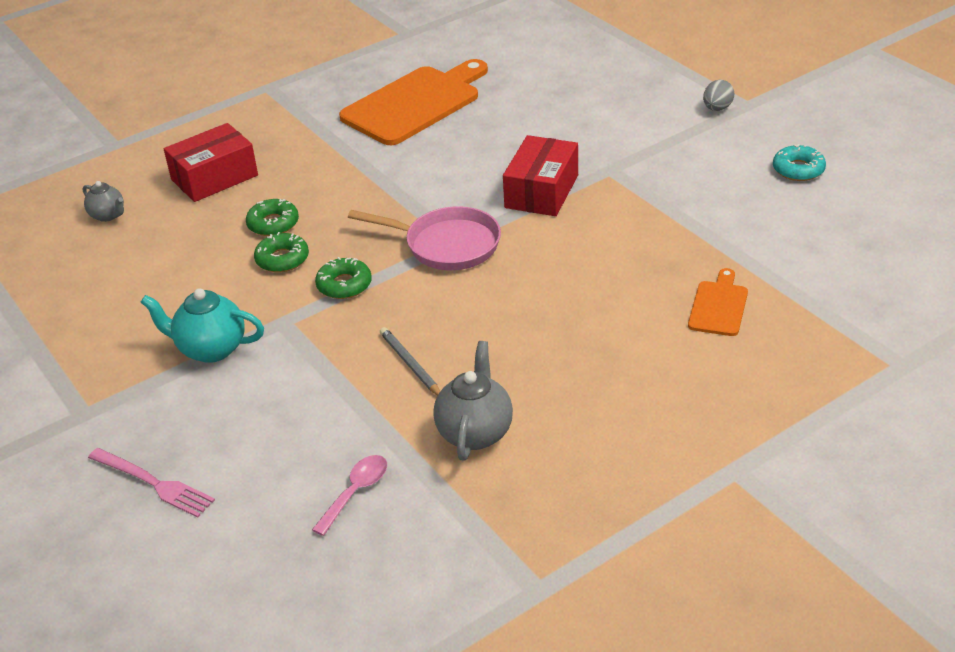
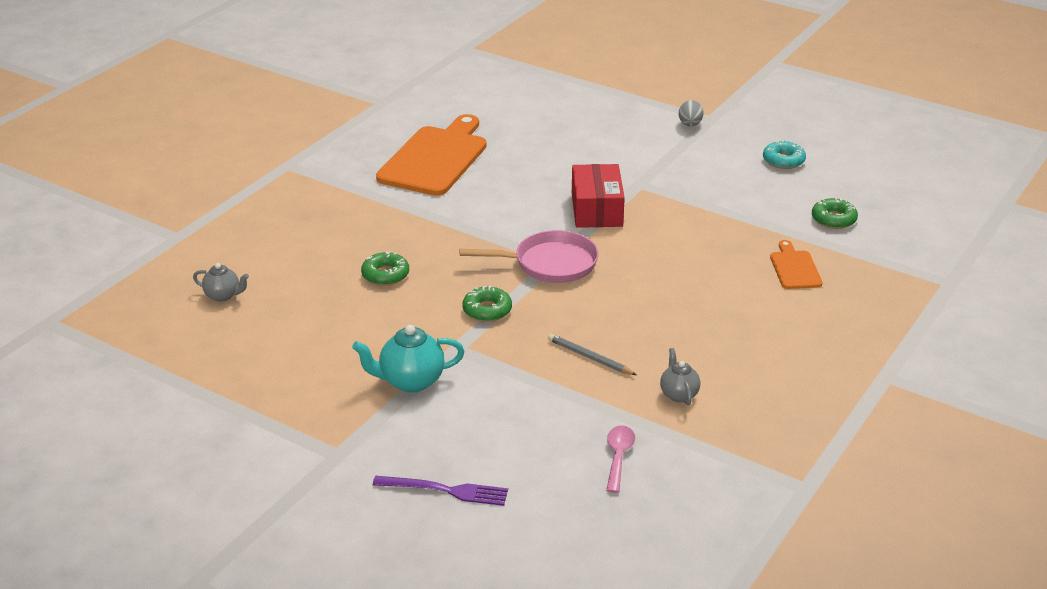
camera: 25 degrees left, 5 degrees down
pink fork [88,448,215,518] -> purple fork [373,476,508,506]
red box [164,123,258,202] -> none
green donut [254,232,309,272] -> green donut moved to [812,197,858,229]
grey teapot [433,341,513,461] -> grey teapot [660,348,700,405], size x0.61

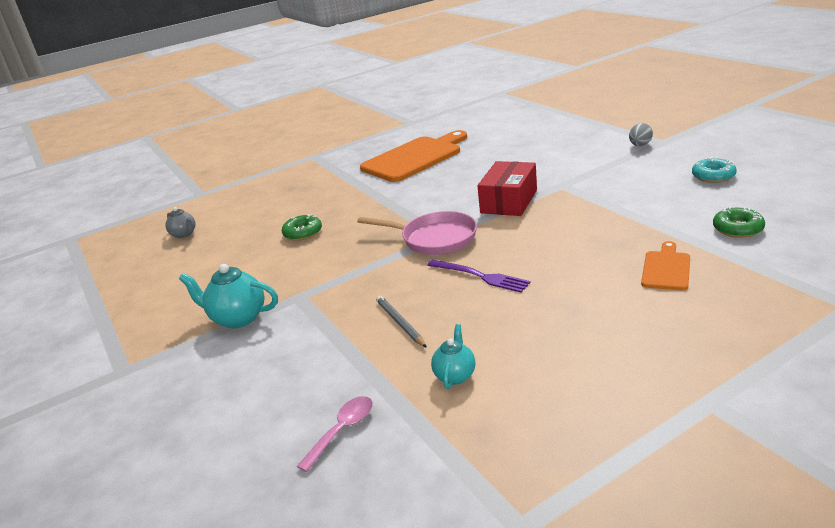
camera: 30 degrees right, 5 degrees down
purple fork [373,476,508,506] -> purple fork moved to [427,260,531,293]
green donut [462,286,512,322] -> none
grey teapot [660,348,700,405] -> turquoise teapot [431,324,475,389]

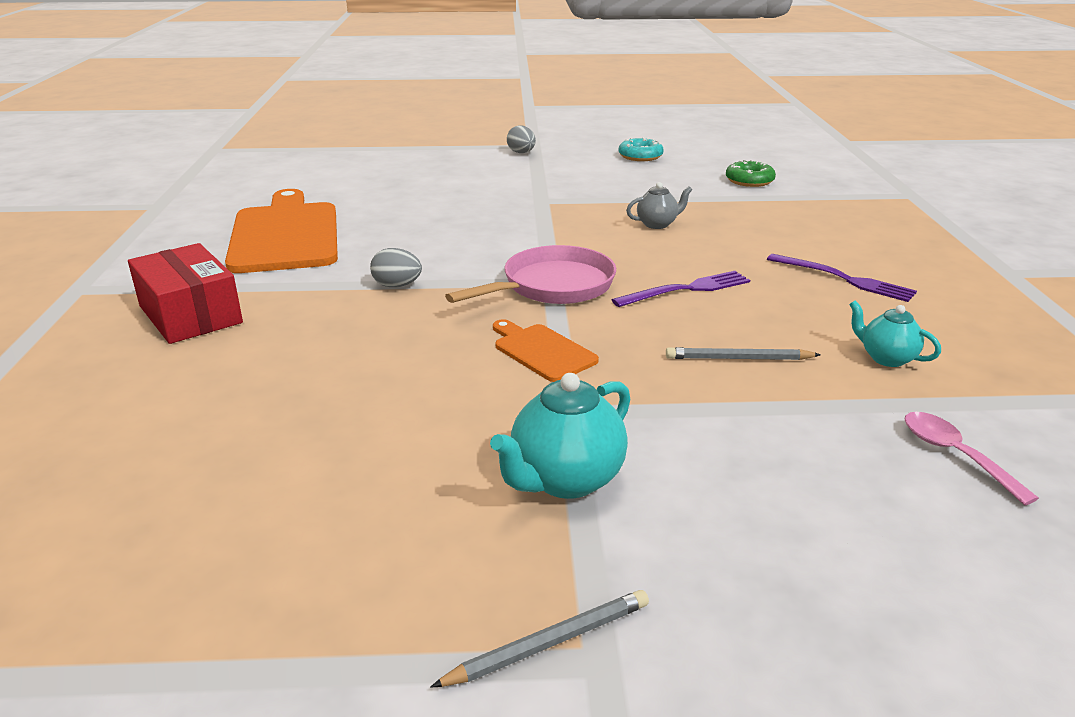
camera: 65 degrees left, 0 degrees up
grey teapot [165,207,195,238] -> grey teapot moved to [626,182,692,229]
green donut [282,214,322,241] -> none
red box [477,161,537,216] -> red box moved to [128,243,243,344]
orange cutting board [641,241,690,290] -> orange cutting board moved to [493,319,599,382]
none -> grey egg [370,248,422,287]
none -> grey pencil [430,590,649,688]
none -> purple fork [767,254,917,302]

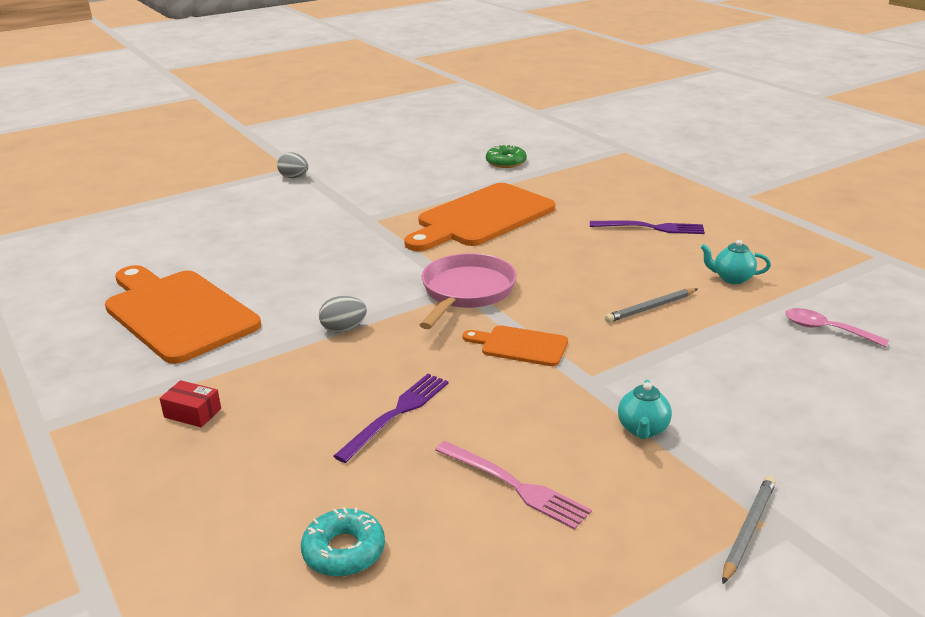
camera: 30 degrees left, 0 degrees up
red box [128,243,243,344] -> red box [159,380,221,427], size x0.47
turquoise teapot [490,373,630,499] -> turquoise teapot [618,379,672,439], size x0.61
purple fork [612,271,750,307] -> purple fork moved to [333,374,449,463]
turquoise donut [618,137,664,161] -> turquoise donut moved to [301,507,385,577]
grey teapot [626,182,692,229] -> orange cutting board [404,183,555,251]
none -> pink fork [435,441,592,530]

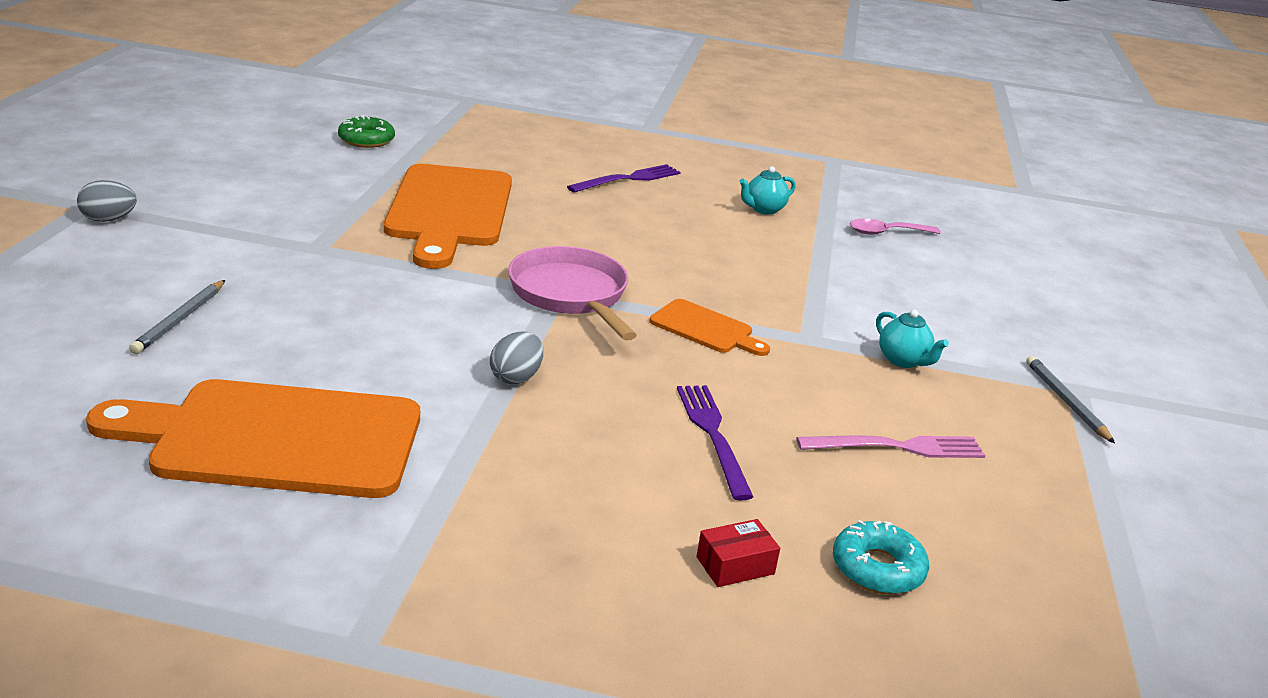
camera: 50 degrees left, 0 degrees up
red box [159,380,221,427] -> red box moved to [697,519,780,587]
orange cutting board [463,325,568,366] -> orange cutting board turned 120 degrees counterclockwise [650,299,770,356]
grey pencil [605,288,697,323] -> grey pencil moved to [129,280,225,354]

